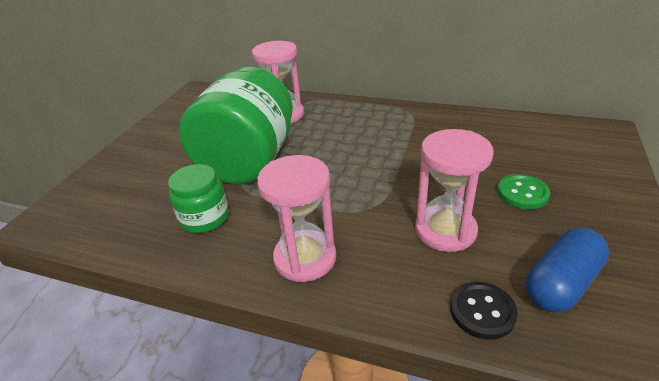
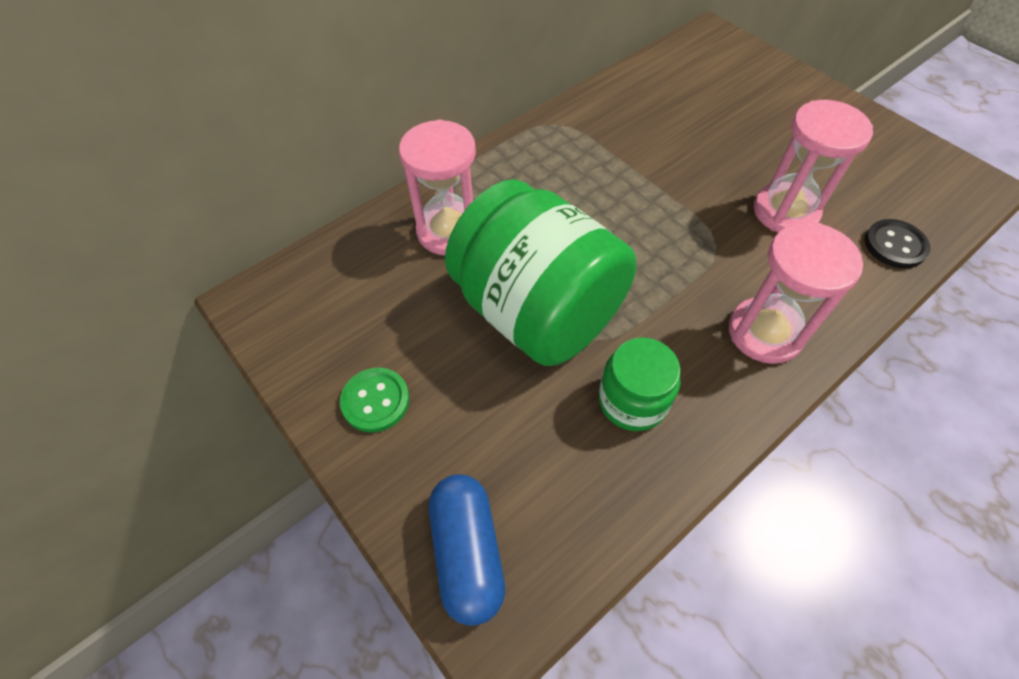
camera: 60 degrees left, 20 degrees up
green button [497,174,550,209] -> green button moved to [340,368,409,433]
blue capsule [526,227,609,312] -> blue capsule moved to [429,474,505,626]

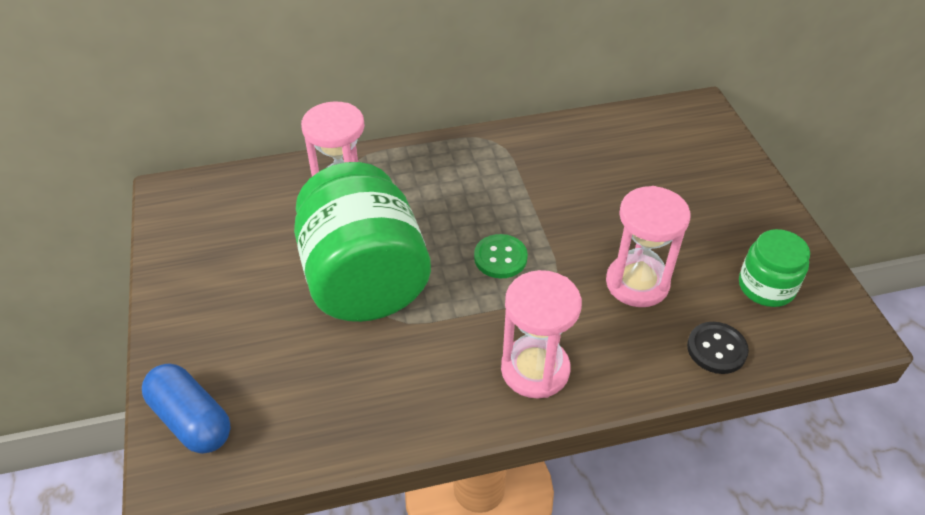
camera: 25 degrees right, 10 degrees down
green button [340,368,409,433] -> green button moved to [474,234,528,278]
blue capsule [429,474,505,626] -> blue capsule turned 60 degrees counterclockwise [142,364,231,454]
green jar [599,337,680,431] -> green jar moved to [739,229,810,307]

